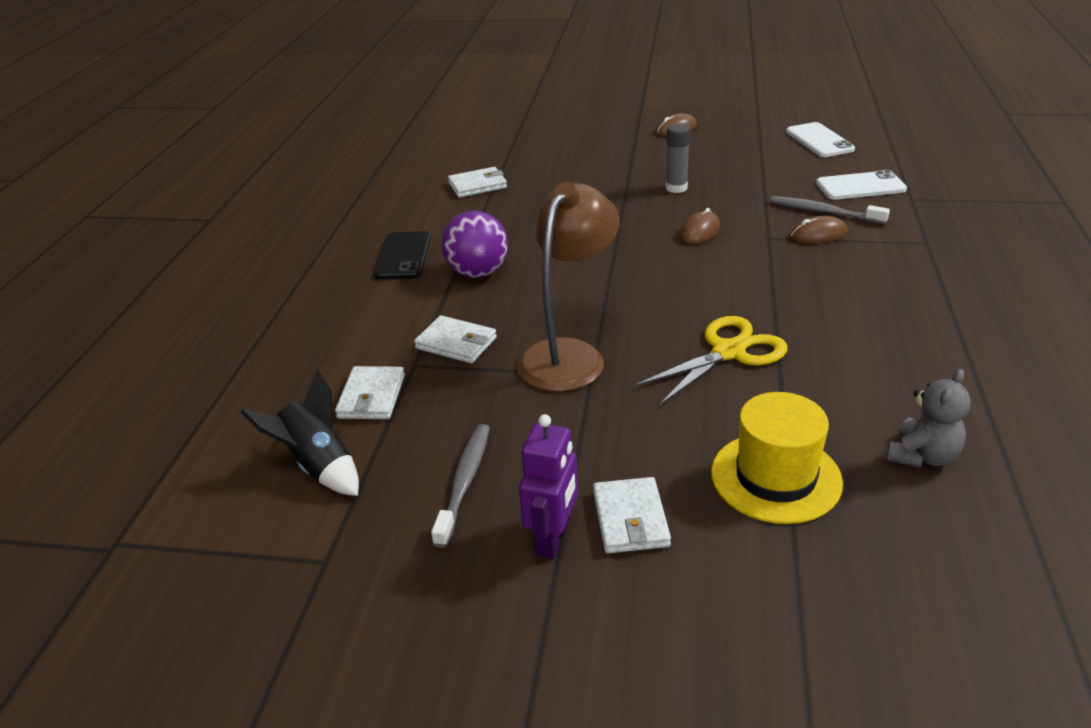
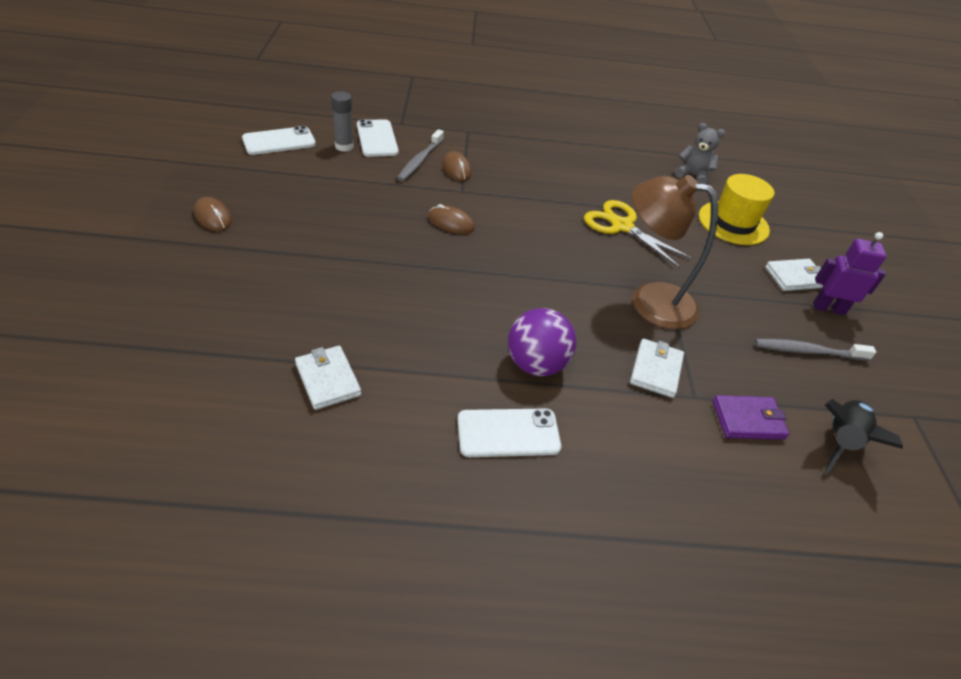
camera: 105 degrees left, 10 degrees up
white wallet [335,366,405,419] -> purple wallet [713,395,790,440]
black phone [373,231,431,280] -> white phone [458,408,561,457]
grey glue stick [666,123,691,193] -> grey glue stick moved to [331,91,354,152]

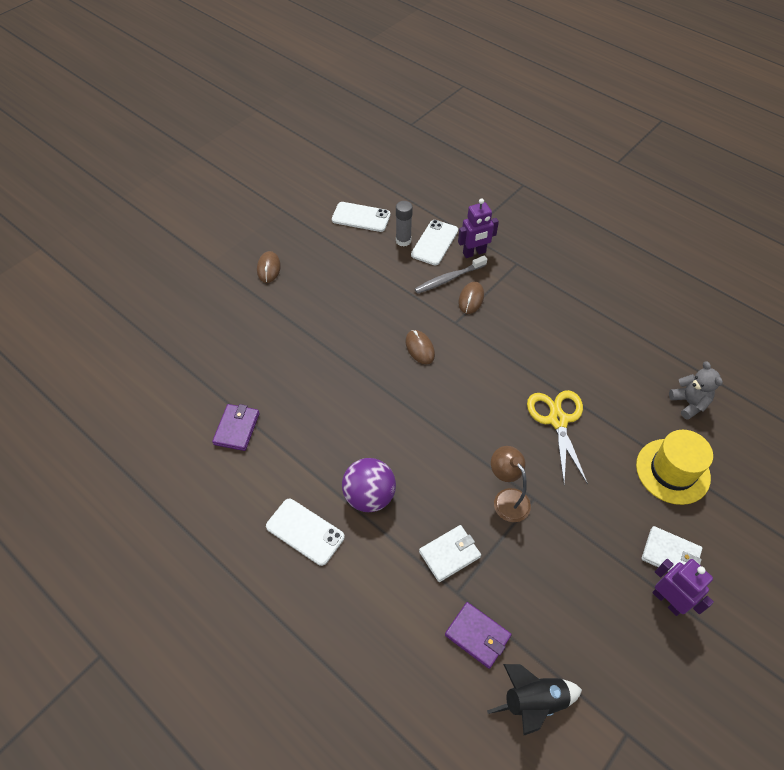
camera: 45 degrees right, 10 degrees up
white wallet [295,346,361,410] -> purple wallet [212,404,260,451]
brown lamp [632,175,718,329] -> brown lamp [491,446,531,522], size x0.61
grey toothbrush [755,339,876,361] -> none
none -> purple robot [458,198,499,258]

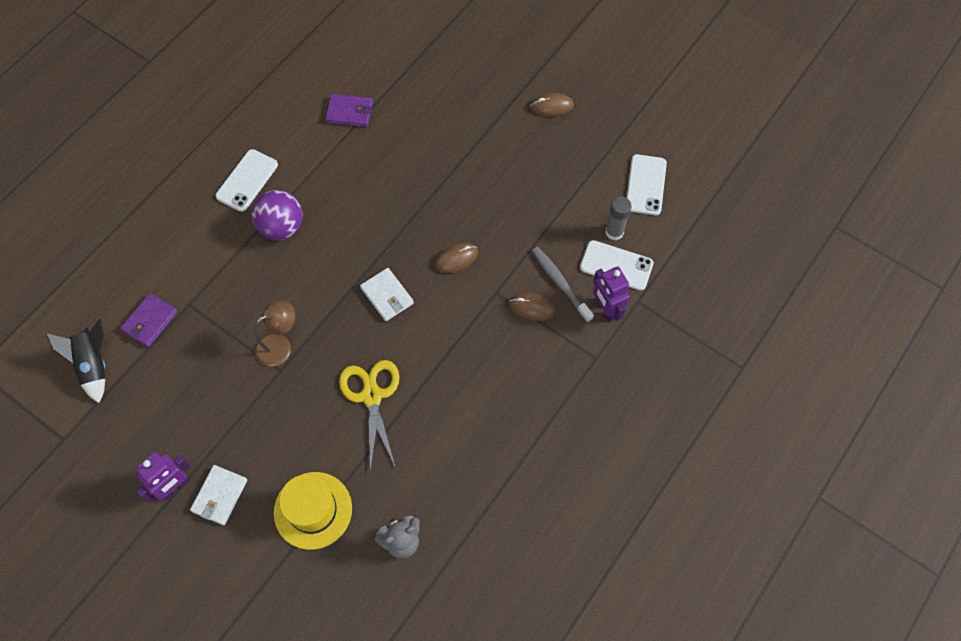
camera: 85 degrees right, 10 degrees up
white wallet [419,525,481,582] -> white wallet moved to [360,268,414,321]
yellow scissors [527,390,588,484] -> yellow scissors turned 90 degrees counterclockwise [339,360,400,472]

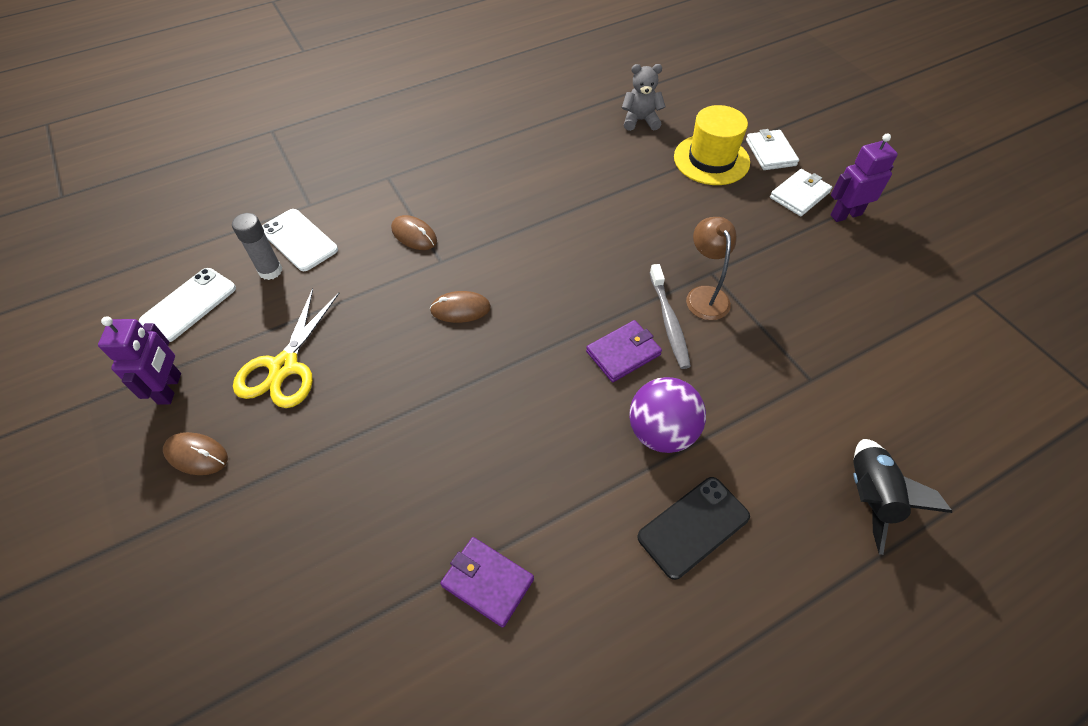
camera: 155 degrees left, 10 degrees down
black rocket [46,319,105,403] -> black rocket moved to [853,439,952,555]
purple wallet [120,293,178,347] -> purple wallet moved to [586,320,662,382]
white phone [216,149,278,212] -> black phone [637,477,750,580]
brown lamp [254,300,295,367] -> brown lamp turned 90 degrees clockwise [686,217,737,320]
yellow scissors [339,360,400,472] -> yellow scissors moved to [233,288,339,408]
white wallet [360,268,414,321] -> white wallet moved to [746,129,799,170]
grey toothbrush [532,247,594,322] -> grey toothbrush moved to [650,264,691,369]
purple robot [593,266,630,322] -> purple robot moved to [98,316,181,405]

